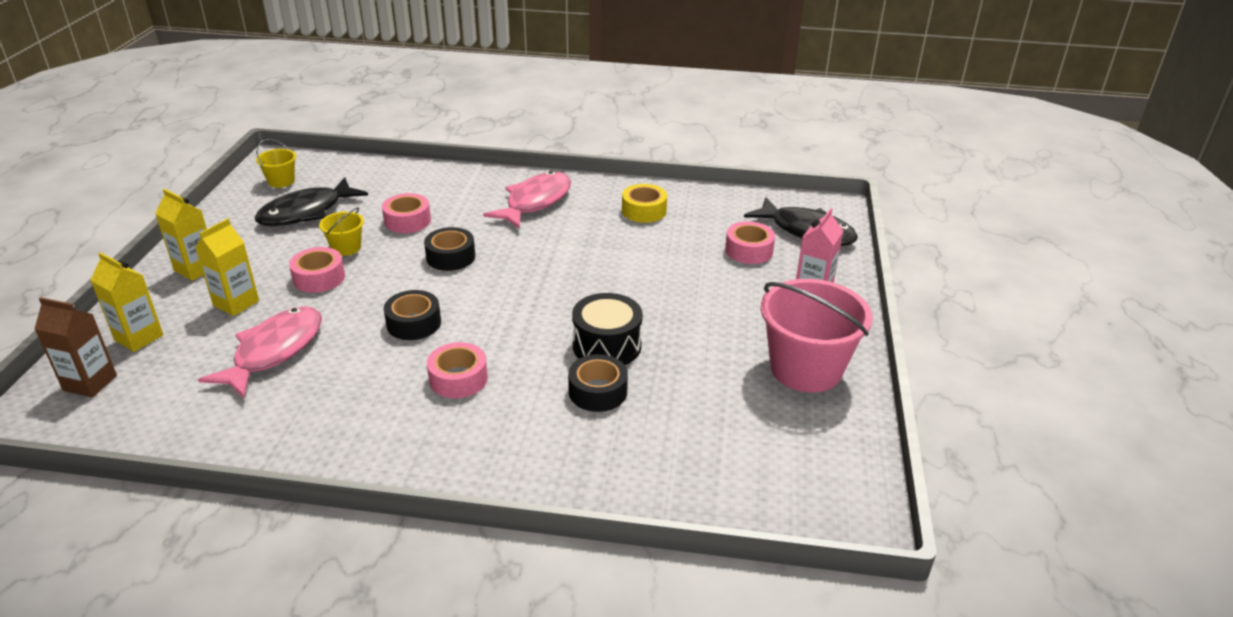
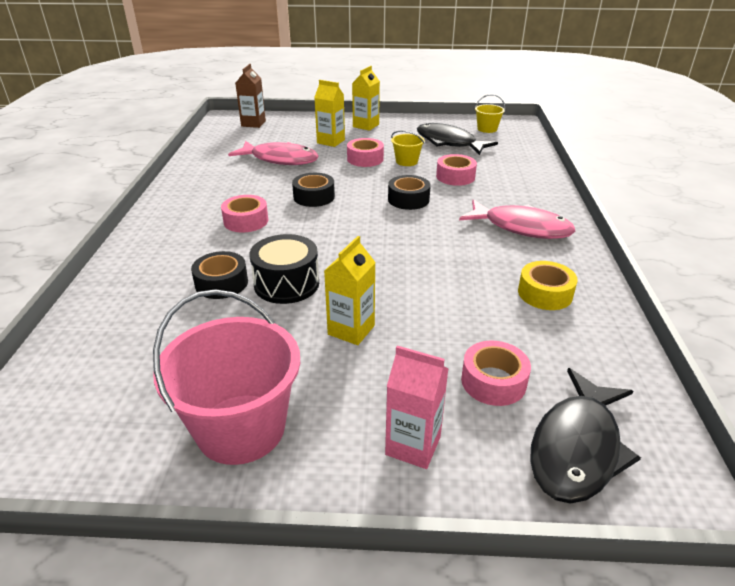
camera: 85 degrees right, 0 degrees up
yellow carton [91,252,163,352] -> yellow carton moved to [324,236,376,345]

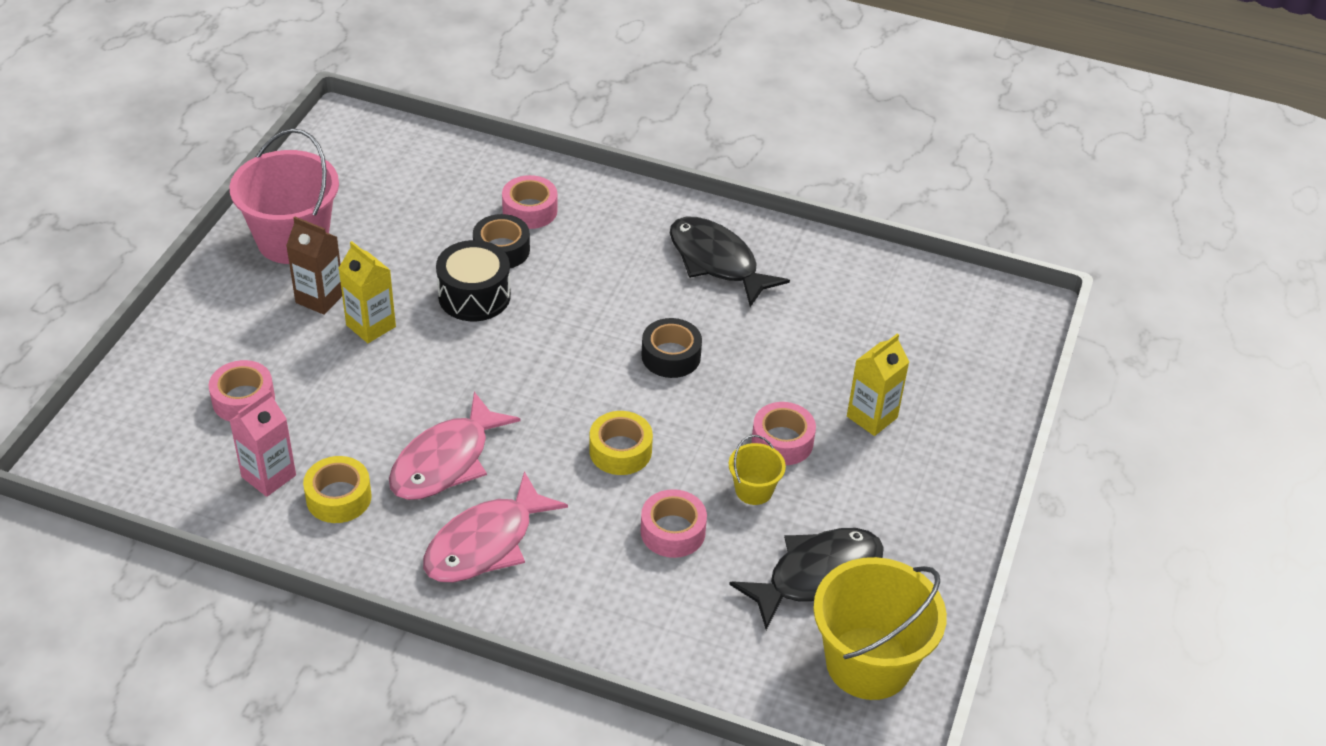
camera: 105 degrees right, 10 degrees up
pink tape [221,195,268,232] -> pink tape moved to [502,175,558,229]
pink fish [228,141,319,165] -> pink fish moved to [389,392,521,500]
brown carton [235,64,266,128] -> brown carton moved to [286,217,342,315]
yellow carton [352,66,380,131] -> none
pink carton [385,346,449,469] -> pink carton moved to [229,390,296,497]
black tape [388,175,431,210] -> yellow tape [589,411,653,475]
yellow bucket [475,94,505,133] -> yellow bucket [813,557,947,700], size x2.10
black fish [530,368,641,503] -> black fish moved to [670,217,790,307]

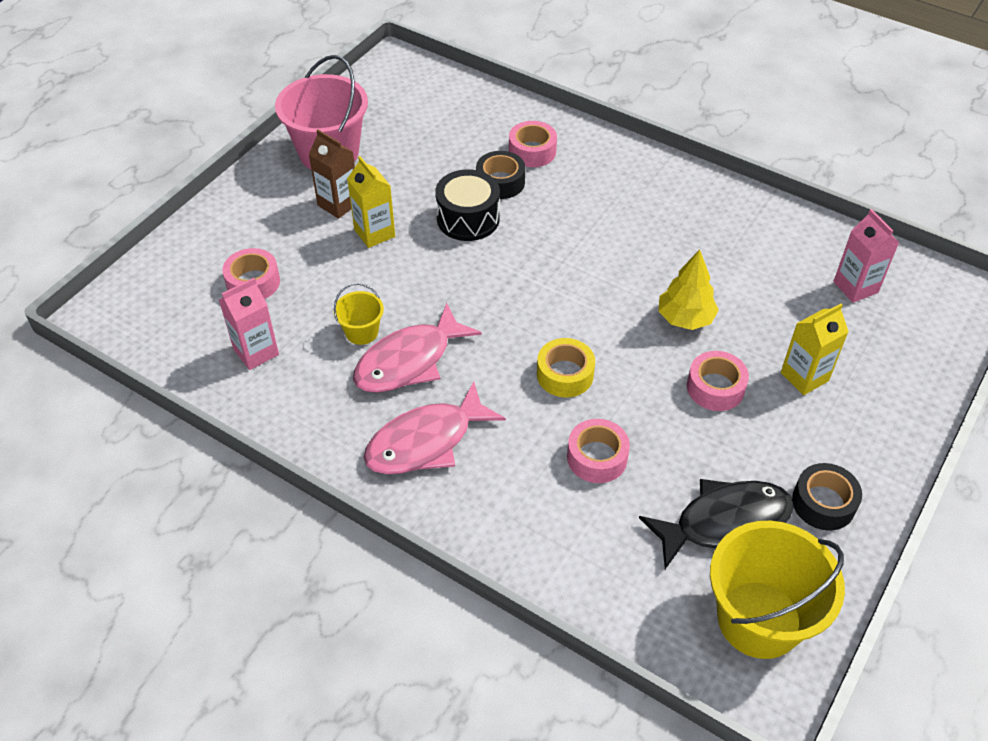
camera: 15 degrees right, 5 degrees up
yellow tape [303,456,372,523] -> none
black tape [641,318,702,378] -> black tape moved to [792,463,862,531]
black fish [670,217,790,307] -> none
yellow bucket [729,435,786,505] -> yellow bucket moved to [334,283,384,345]
none -> yellow tree [658,250,719,330]
none -> pink carton [833,209,900,303]

